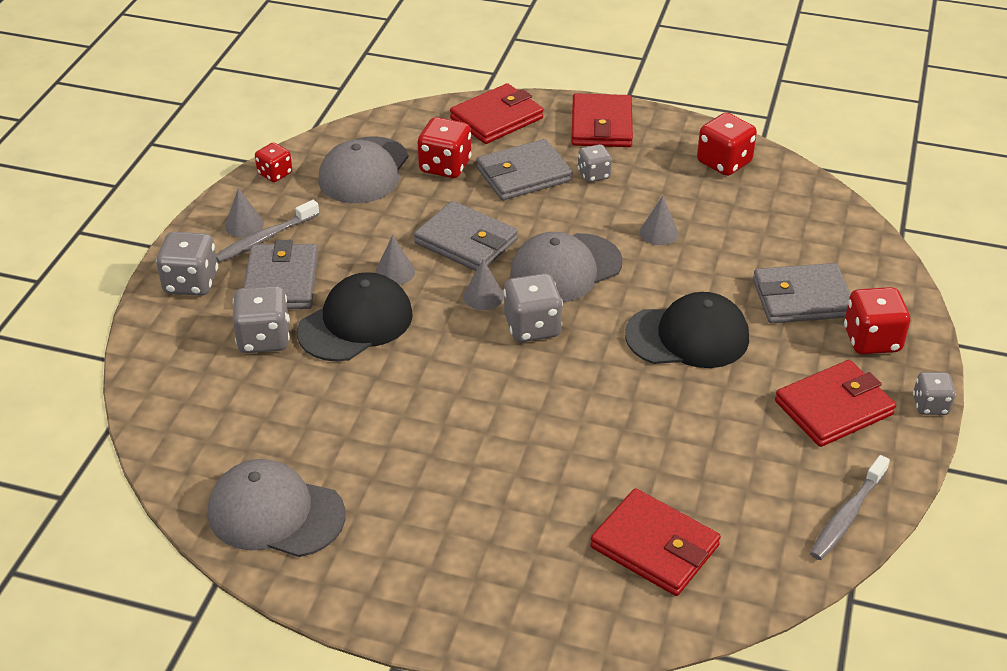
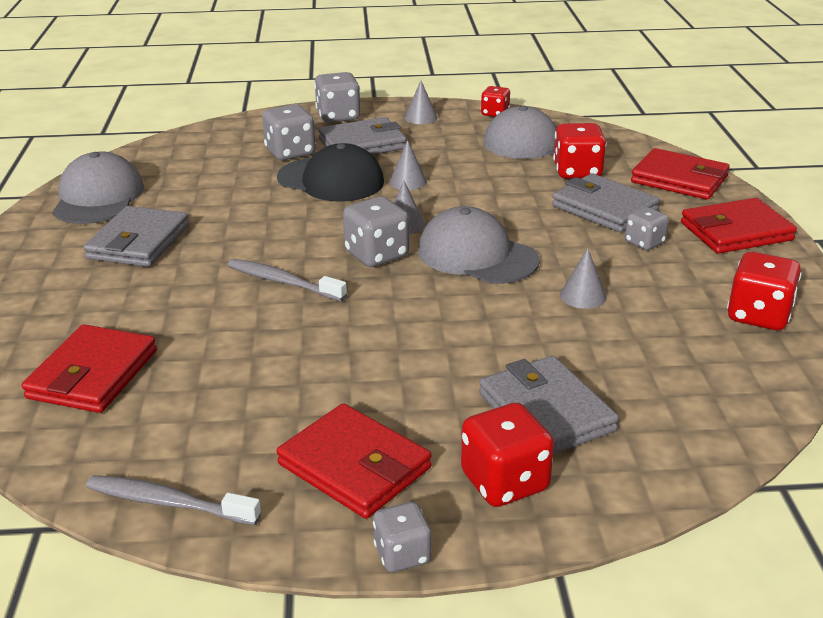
camera: 70 degrees right, 10 degrees down
grey toothbrush [216,200,319,263] -> grey toothbrush moved to [228,259,347,301]
grey wallet [414,201,518,271] -> grey wallet moved to [83,206,189,267]
black cap [625,292,749,368] -> none

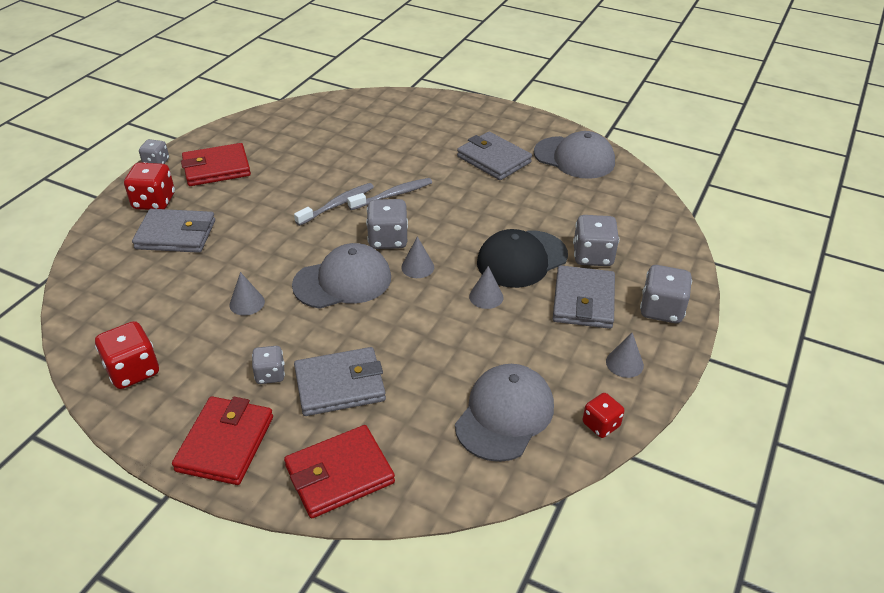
camera: 120 degrees right, 10 degrees up
red wallet [22,324,157,413] -> none
grey toothbrush [86,475,261,525] -> grey toothbrush moved to [294,183,374,226]
red dice [553,123,607,179] -> none

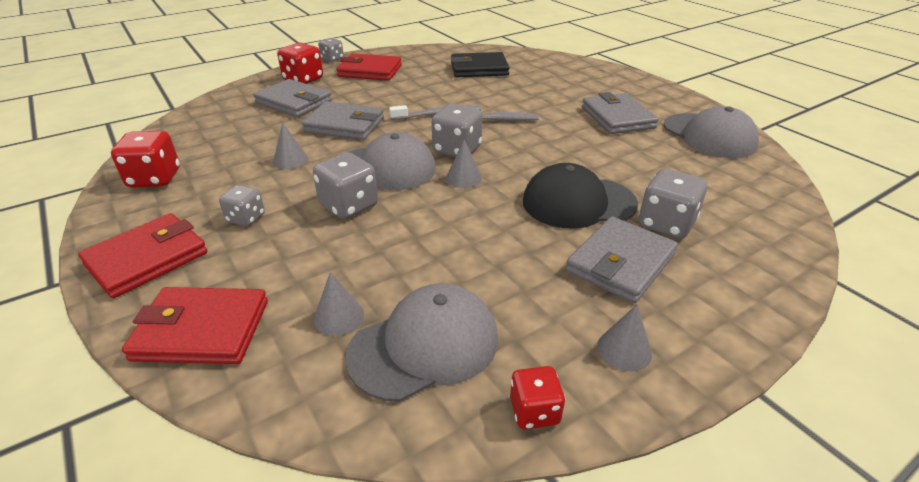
camera: 30 degrees right, 5 degrees down
grey wallet [294,347,386,416] -> grey wallet moved to [302,101,384,140]
grey cone [469,266,504,309] -> grey cone moved to [314,272,364,336]
grey dice [640,265,692,323] -> grey dice moved to [313,152,378,219]
none -> black wallet [451,52,510,77]

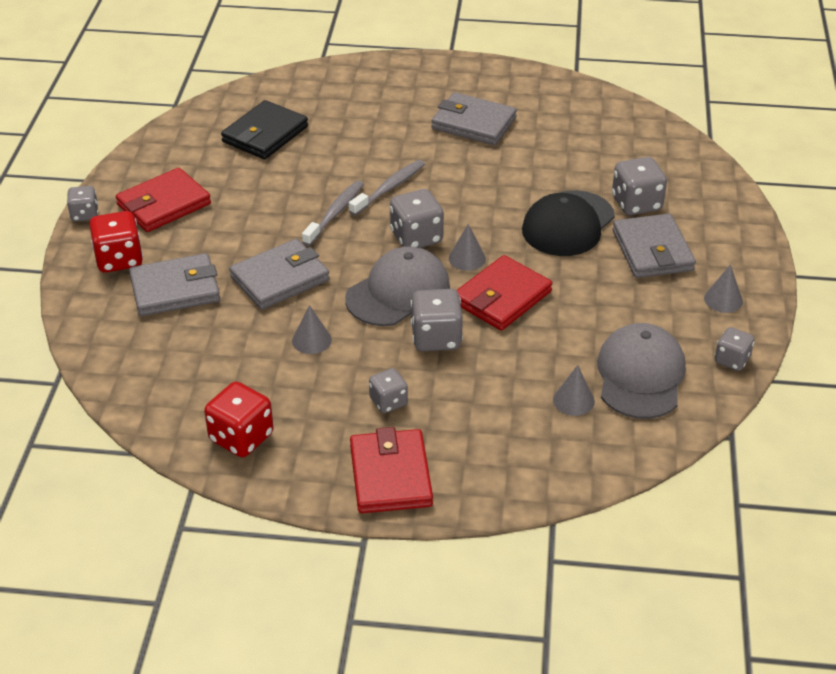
camera: 50 degrees left, 5 degrees up
red wallet [122,287,268,364] -> red wallet moved to [456,255,552,331]
red dice [510,366,565,429] -> grey dice [715,327,754,371]
grey cap [664,106,759,158] -> none

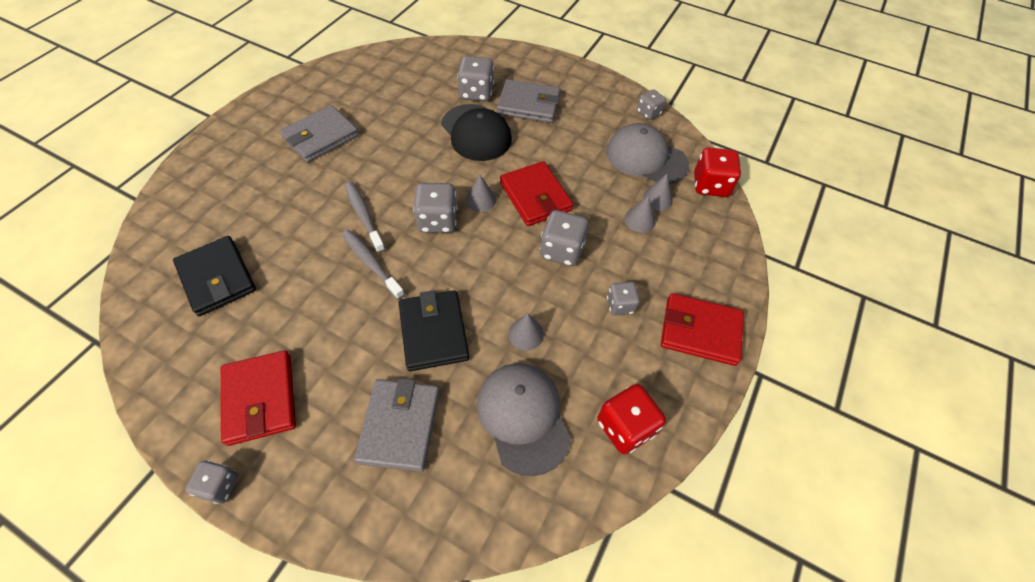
camera: 70 degrees left, 15 degrees up
red dice [89,211,143,273] -> red dice moved to [694,147,741,197]
grey wallet [229,239,330,310] -> black wallet [399,290,470,371]
grey cap [345,246,450,326] -> grey cap moved to [477,363,571,476]
grey cone [704,265,743,313] -> grey cone moved to [625,195,655,233]

